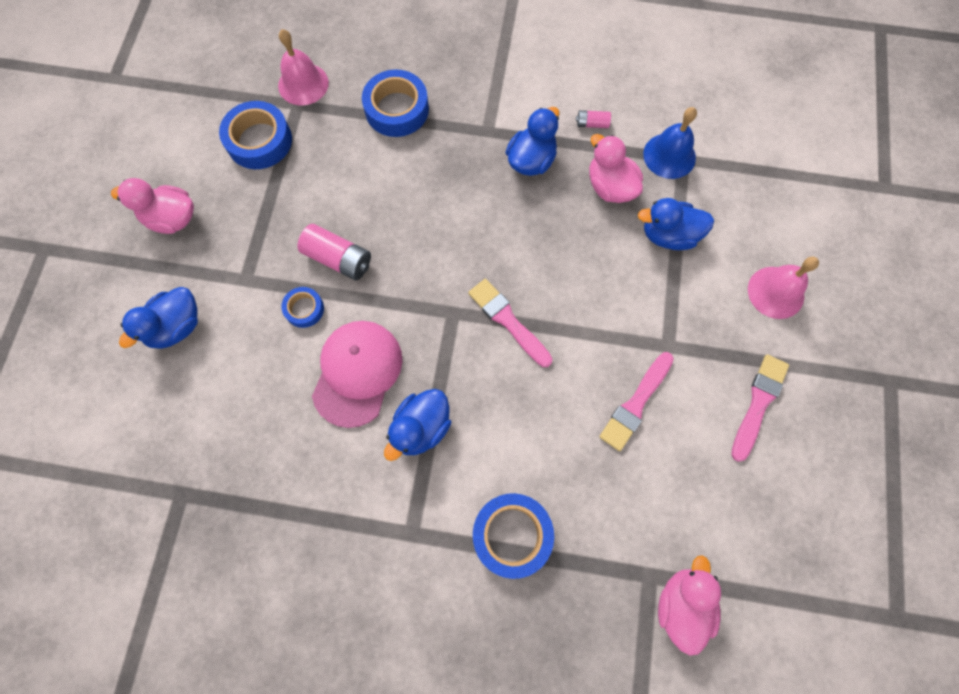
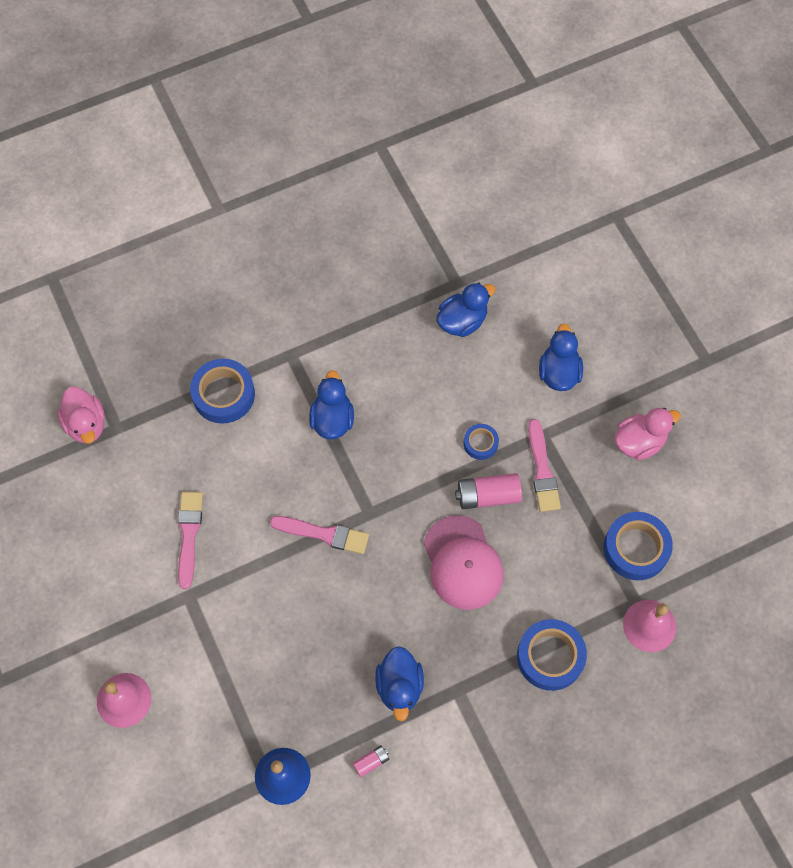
camera: 145 degrees right, 5 degrees down
pink cap [312,321,402,428] -> pink cap moved to [424,515,504,610]
pink duck [589,134,643,203] -> none
blue duck [638,198,714,250] -> blue duck moved to [436,282,496,337]
pink brush [731,354,789,462] -> pink brush moved to [528,419,561,512]

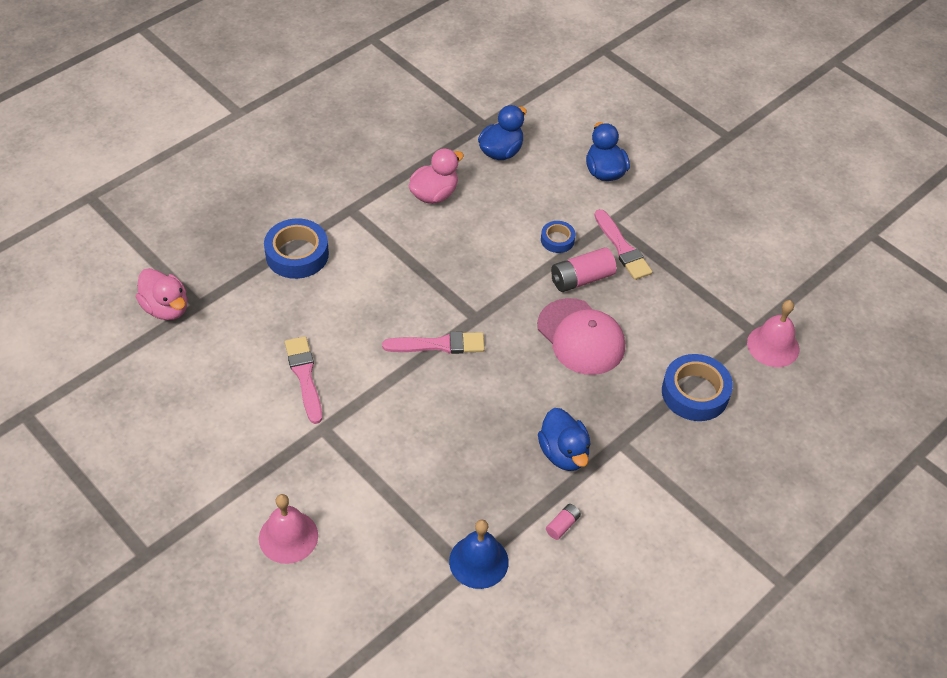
camera: 20 degrees left, 15 degrees down
blue duck [309,370,354,440] -> none
blue tape [604,512,673,580] -> none
pink duck [614,408,681,460] -> pink duck moved to [409,148,464,204]

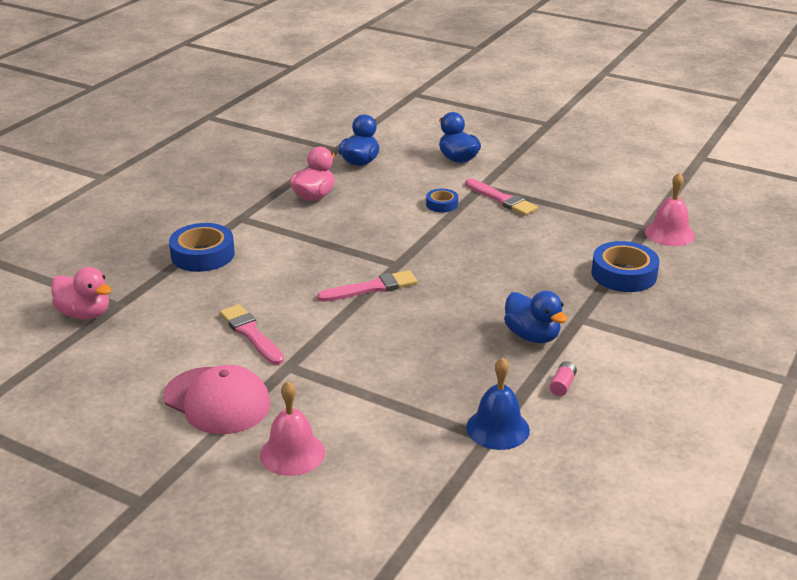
camera: 15 degrees left, 20 degrees down
pink cap [537,298,625,375] -> pink cap moved to [163,365,271,434]
pink battery [551,247,616,292] -> none

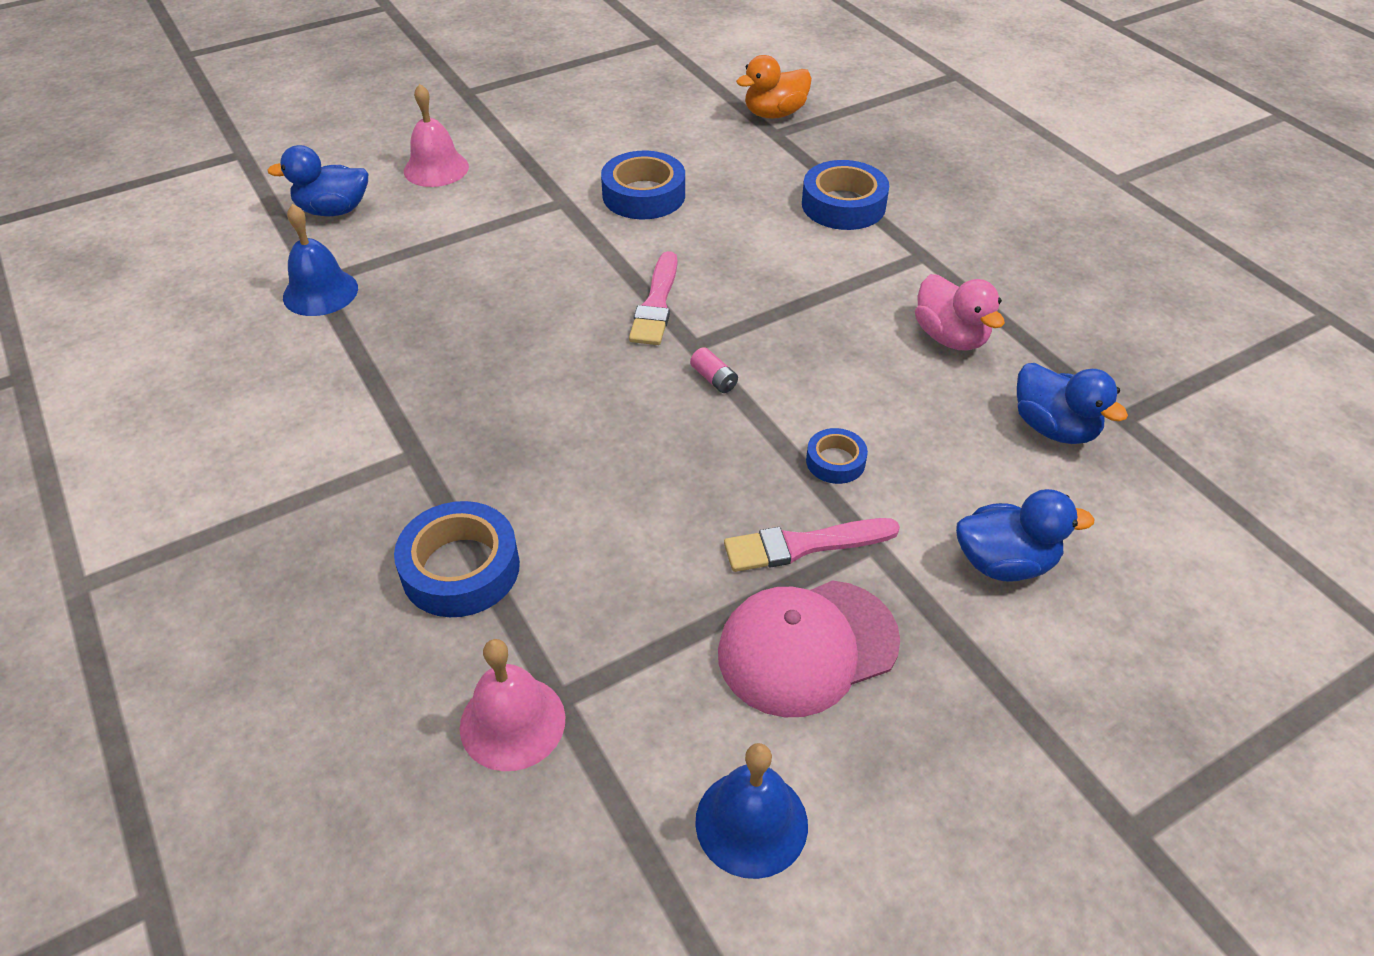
camera: 120 degrees right, 15 degrees up
pink duck [51,267,111,319] -> orange duck [736,55,812,119]
pink cap [163,365,271,434] -> pink cap moved to [718,580,900,717]
pink brush [220,304,284,365] -> blue tape [601,151,685,219]
blue duck [504,291,568,343] -> blue duck moved to [267,145,368,216]
pink battery [550,361,577,396] -> pink battery moved to [690,347,738,393]
none -> blue bell [695,743,808,879]

